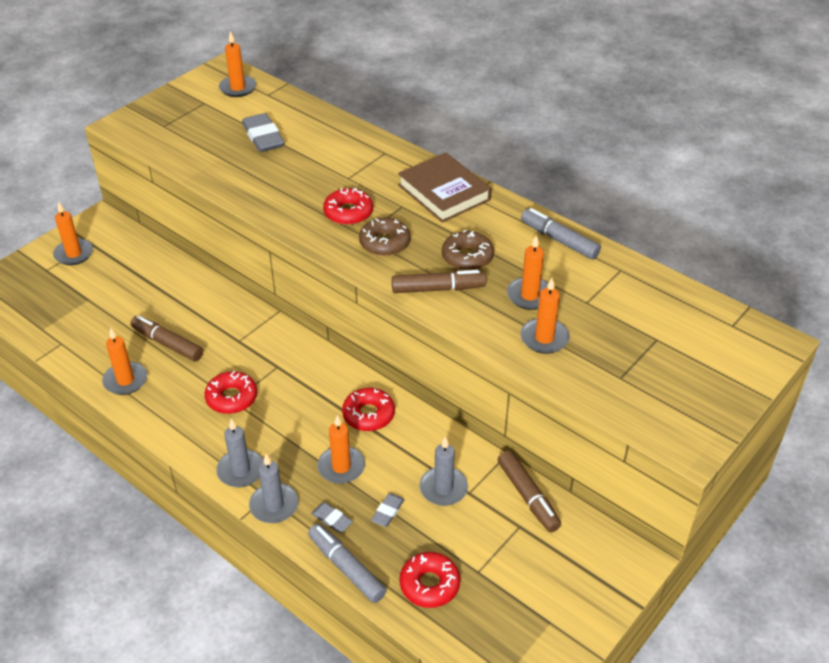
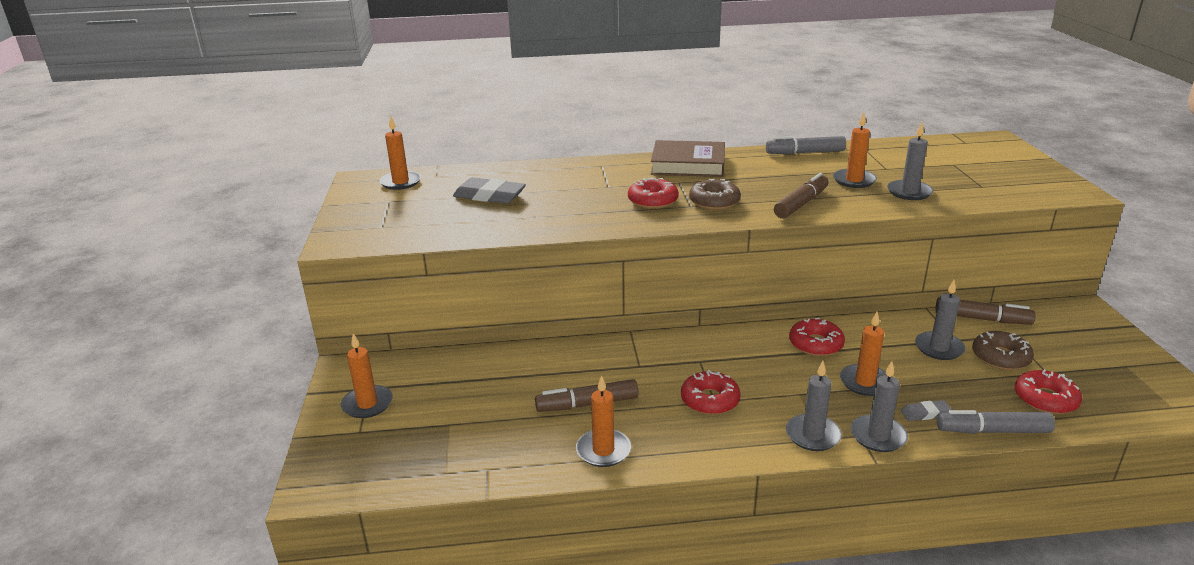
camera: 45 degrees left, 15 degrees down
grey eraser [371,493,405,527] -> none
brown donut [442,230,494,270] -> brown donut moved to [972,331,1034,370]
orange candle [520,278,570,354] -> grey candle [887,122,934,200]

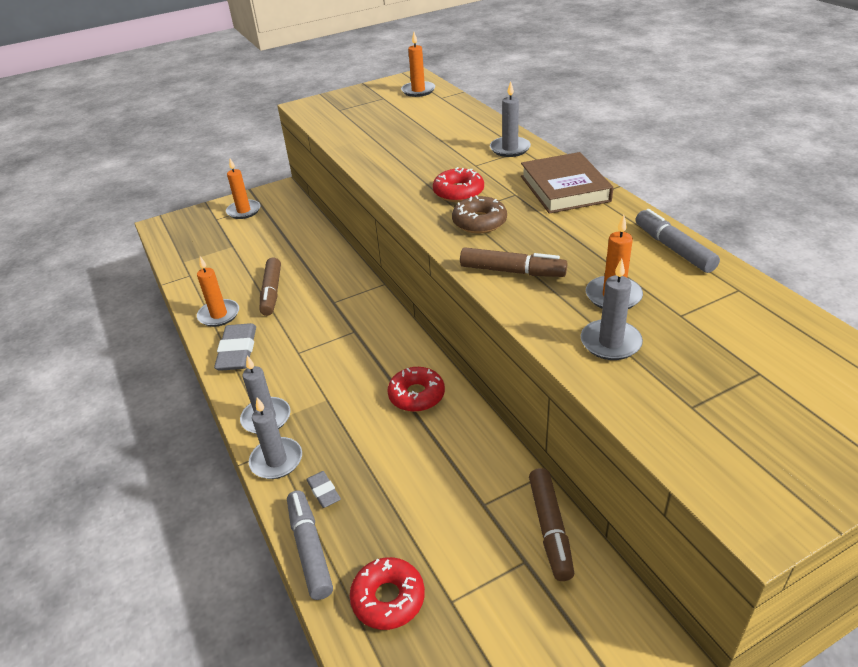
camera: 70 degrees right, 10 degrees up
grey eraser [453,177,526,204] -> grey eraser moved to [214,323,256,371]
brown marker [535,379,639,412] -> brown marker turned 150 degrees counterclockwise [260,257,281,316]
red donut [681,370,740,415] -> none
orange candle [840,312,886,396] -> none
grey candle [915,280,966,360] -> grey candle moved to [490,81,531,157]
brown donut [972,331,1034,370] -> none

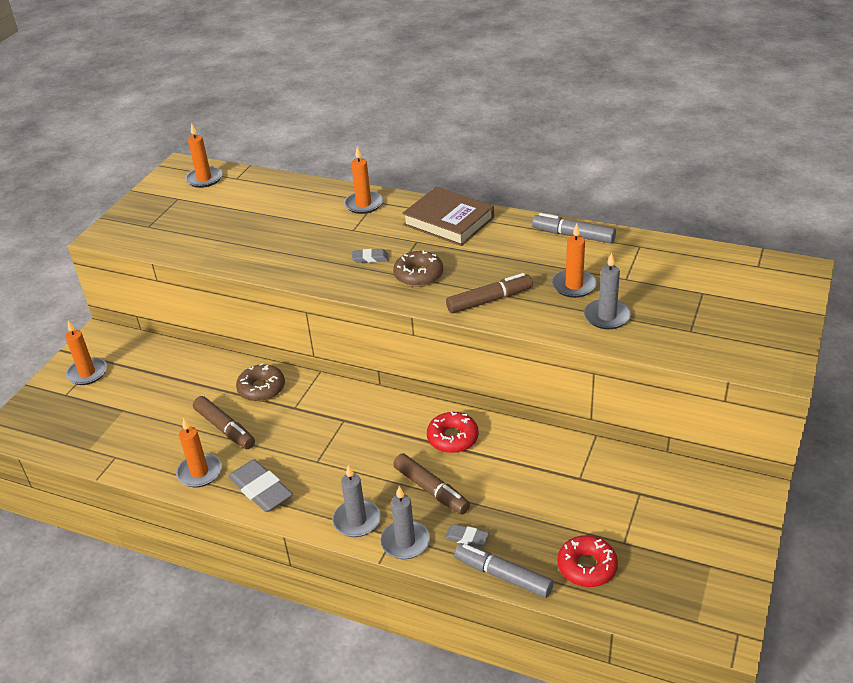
camera: 40 degrees left, 0 degrees up
red donut [433,167,484,202] -> grey eraser [352,249,389,263]
grey candle [490,81,531,157] -> orange candle [344,147,383,214]
brown marker [529,468,574,581] -> brown marker moved to [393,454,470,515]
none -> brown donut [236,363,285,402]

